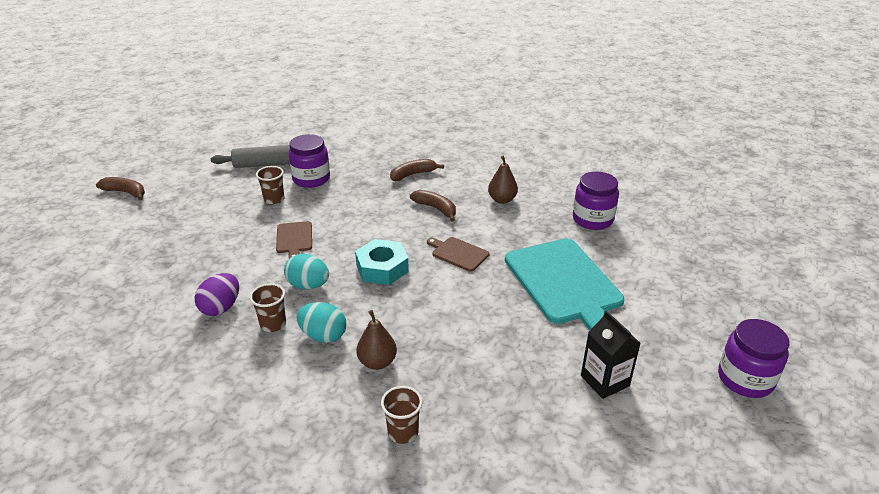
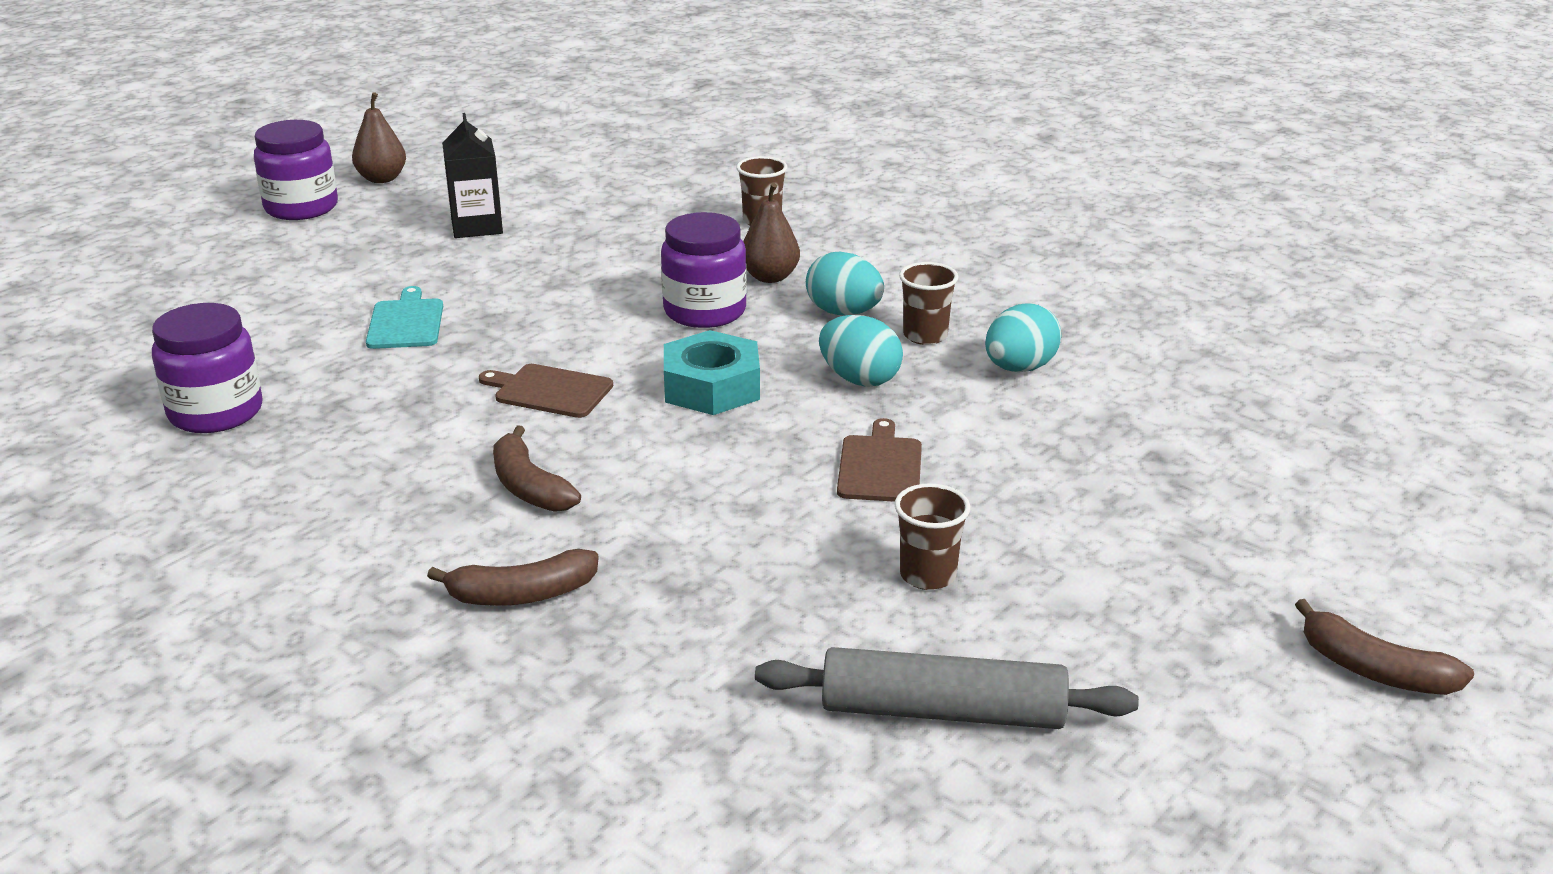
camera: 165 degrees left, 5 degrees down
purple egg [195,273,239,316] -> turquoise egg [985,303,1061,372]
purple jar [288,134,330,188] -> purple jar moved to [661,212,747,328]
brown cutting board [427,237,489,272] -> brown cutting board turned 150 degrees clockwise [479,364,613,418]
brown pear [488,156,518,204] -> brown pear moved to [352,92,406,183]
turquoise cutting board [505,238,624,331] -> turquoise cutting board [366,286,443,349], size x0.46

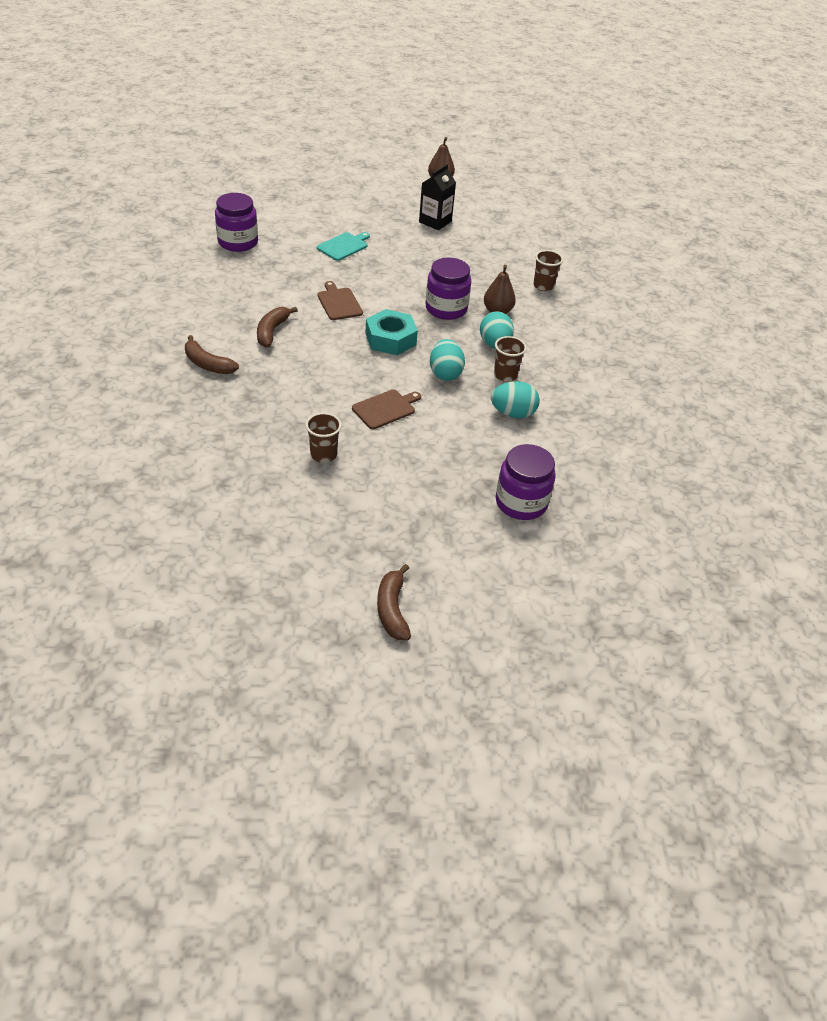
camera: 45 degrees right, 15 degrees up
purple jar [254,120,338,220] -> purple jar moved to [496,444,556,520]
grey rolling pin [755,647,1139,729] -> none

